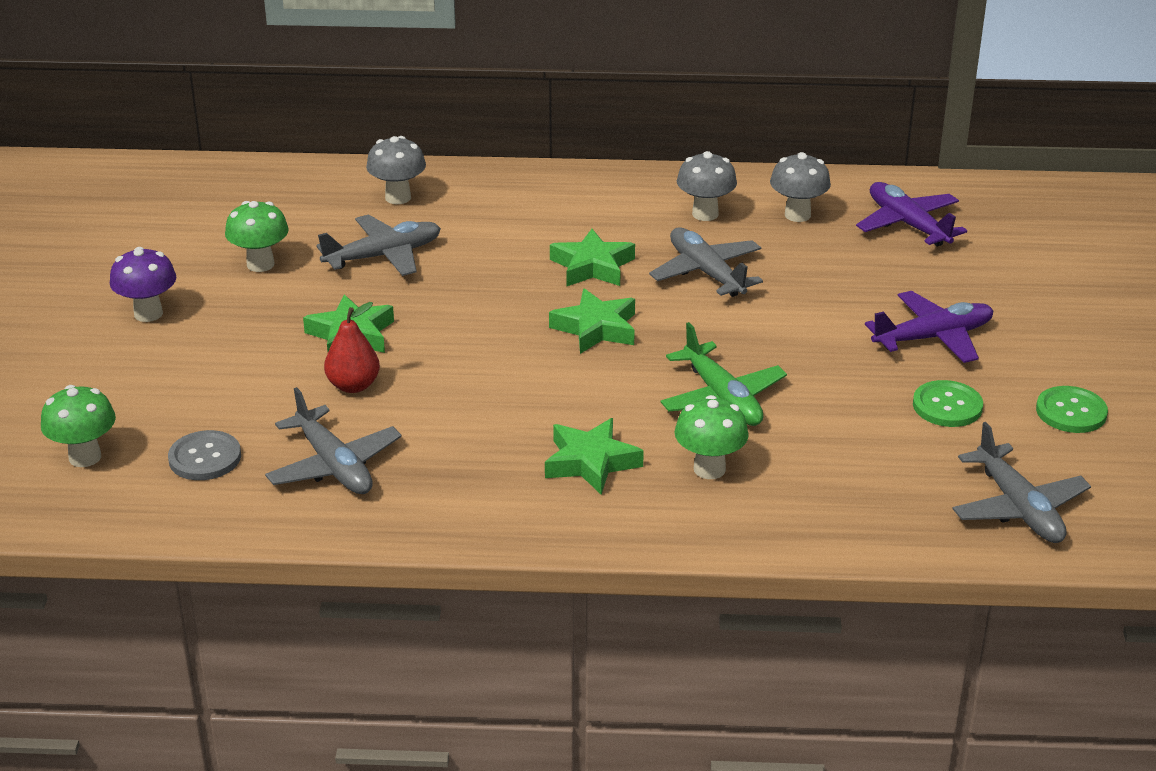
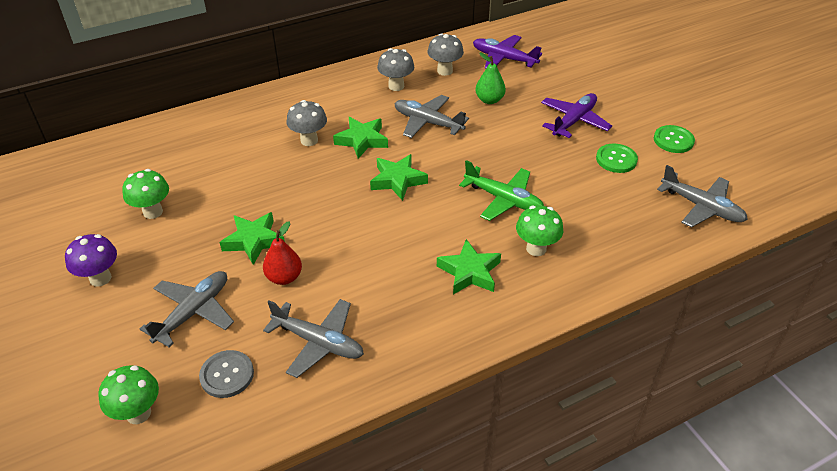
camera: 30 degrees left, 10 degrees up
grey plane [316,214,441,276] -> grey plane moved to [140,271,234,347]
grey mushroom [366,136,426,204] -> grey mushroom moved to [286,100,327,146]
none -> green pear [475,53,506,104]

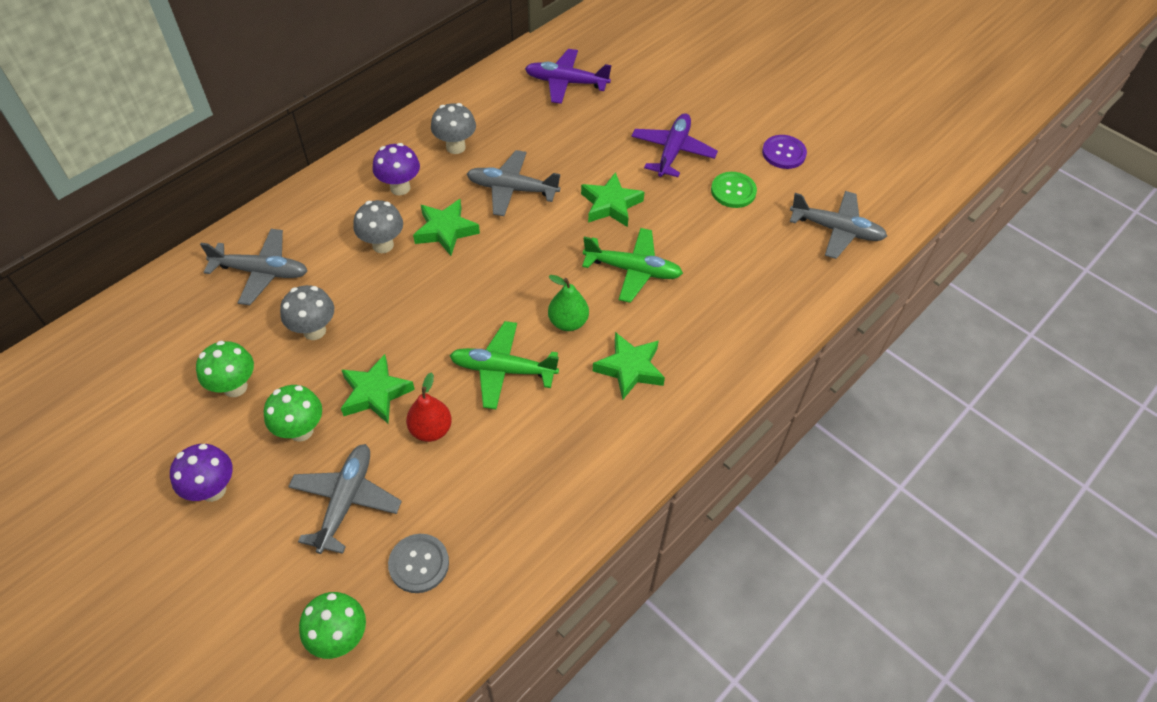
camera: 20 degrees left, 10 degrees up
grey plane [263,299,364,378] -> grey plane moved to [200,229,308,305]
green star [370,154,428,201] -> green star moved to [581,172,645,227]
grey mushroom [427,33,464,76] -> grey mushroom moved to [280,285,334,340]
green pear [475,53,506,104] -> green pear moved to [548,275,589,331]
green mushroom [516,206,563,256] -> green mushroom moved to [264,385,322,442]
green button [654,125,695,153] -> purple button [762,135,807,169]
none -> purple mushroom [373,143,420,195]
none -> green plane [450,321,559,409]

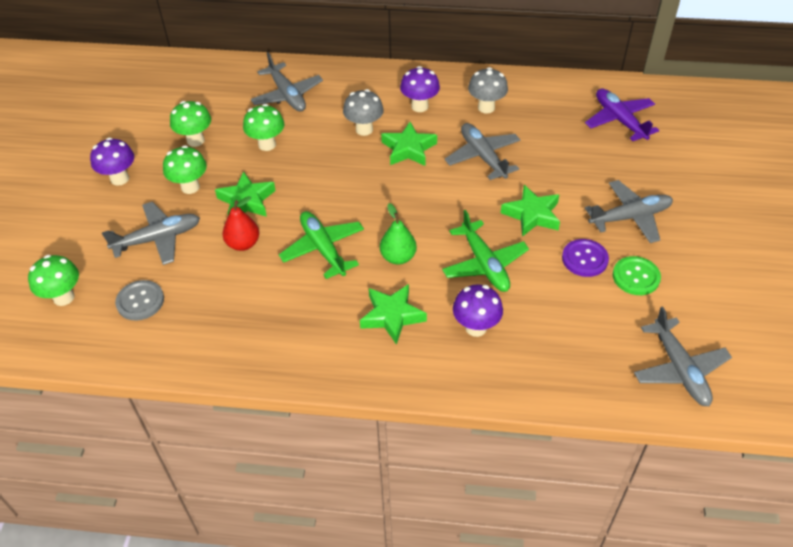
camera: 55 degrees right, 5 degrees down
grey mushroom [280,285,334,340] -> green mushroom [243,104,284,151]
purple plane [631,113,718,177] -> grey plane [585,180,673,243]
purple button [762,135,807,169] -> purple button moved to [562,239,609,277]
none -> purple mushroom [453,284,503,337]

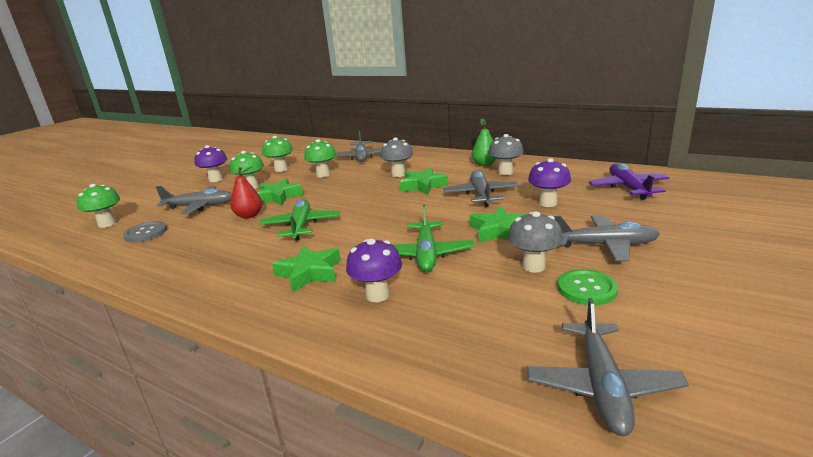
camera: 25 degrees right, 25 degrees down
green pear [380,203,417,265] -> green pear moved to [472,118,497,166]
purple mushroom [400,66,440,112] -> purple mushroom moved to [528,158,571,207]
purple button [562,239,609,277] -> grey mushroom [508,211,563,273]

